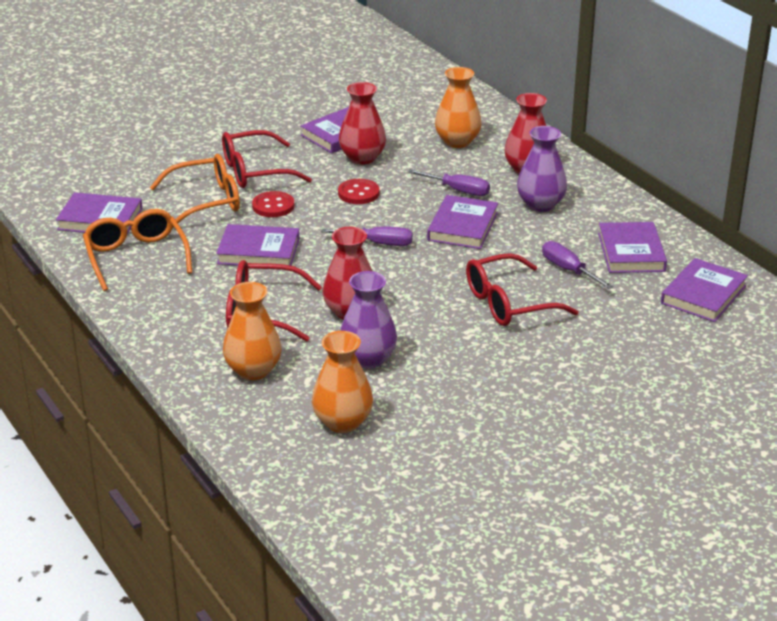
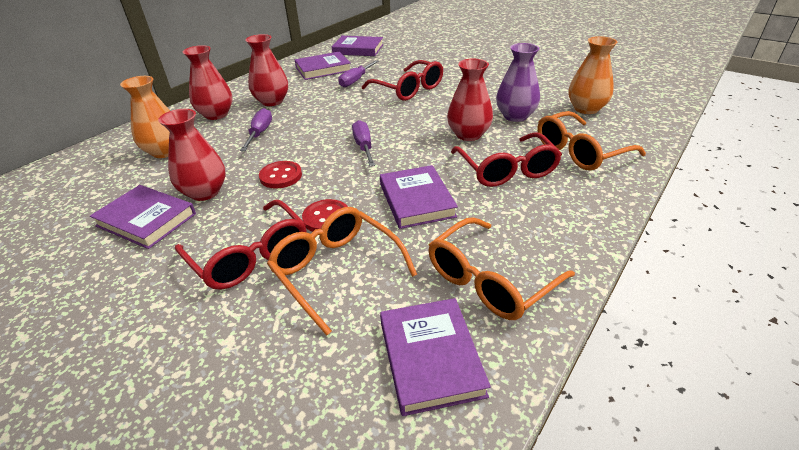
camera: 110 degrees left, 5 degrees up
orange vase [223,282,282,380] -> orange glasses [537,111,646,171]
purple book [427,195,498,249] -> none
purple vase [517,126,567,212] -> red vase [245,34,288,106]

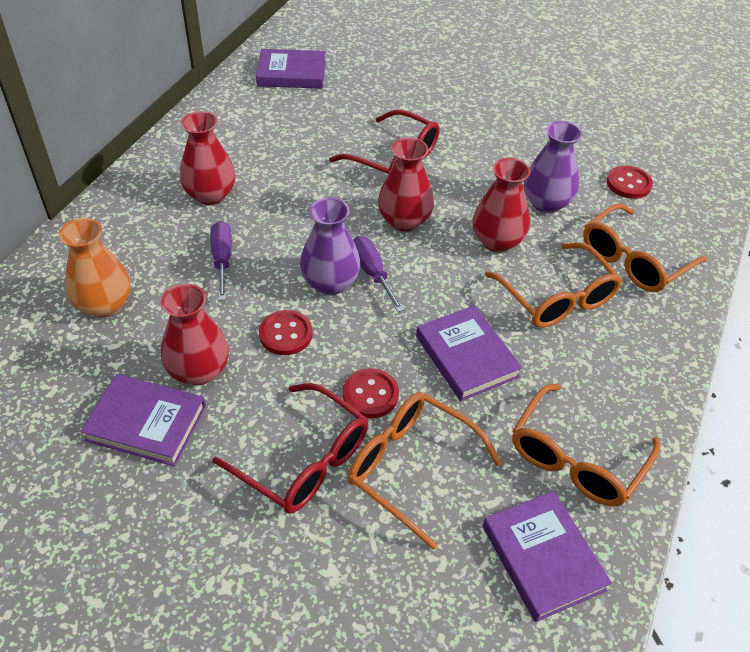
camera: 15 degrees left, 10 degrees up
red vase [183,45,233,120] -> red vase moved to [378,137,434,232]
purple book [295,52,351,80] -> none
purple screwdriver [338,60,379,87] -> none
red glasses [451,132,562,187] -> orange glasses [485,243,622,328]
orange vase [568,36,617,114] -> red button [607,166,653,199]
none -> purple vase [300,197,361,295]

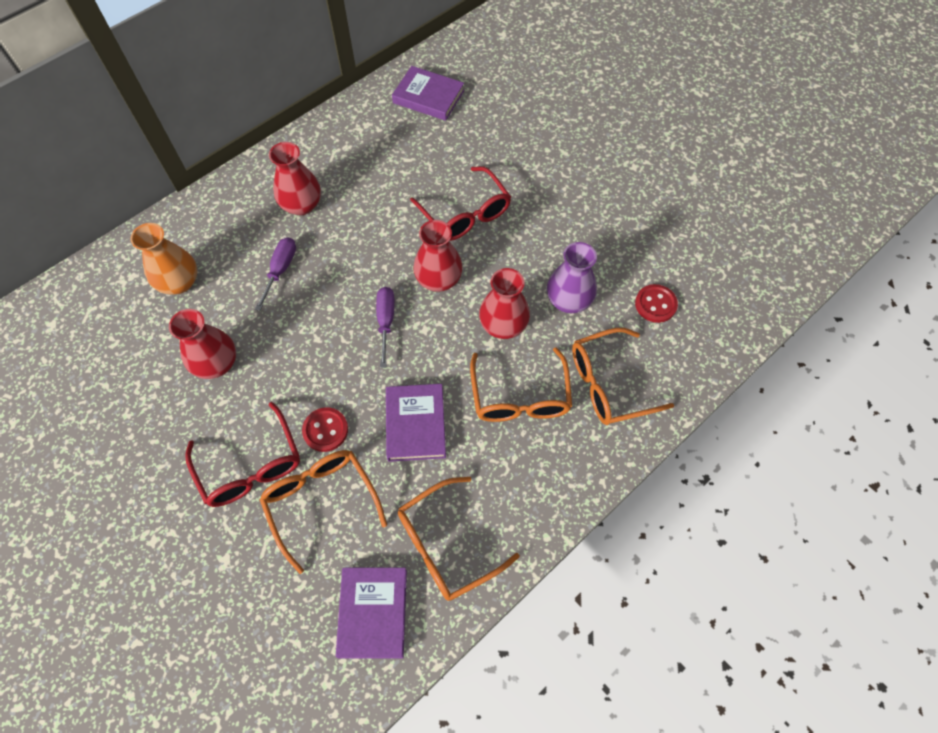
camera: 25 degrees right, 15 degrees up
purple book [80,374,206,466] -> none
red button [259,310,313,355] -> none
purple vase [300,197,361,295] -> none

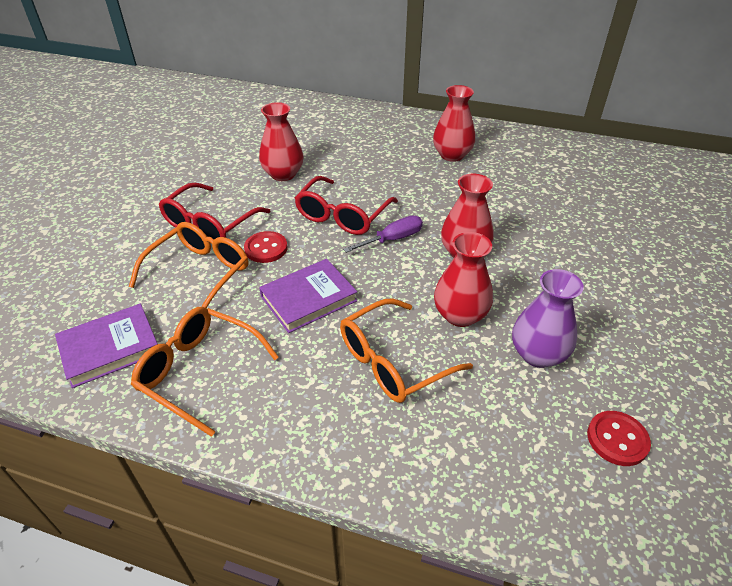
camera: 60 degrees right, 20 degrees down
orange vase [130,223,197,295] -> none
purple screwdriver [255,237,296,311] -> none
purple book [392,66,464,121] -> none
red glasses [410,166,511,241] -> red glasses moved to [295,176,398,235]
orange glasses [572,328,674,425] -> none

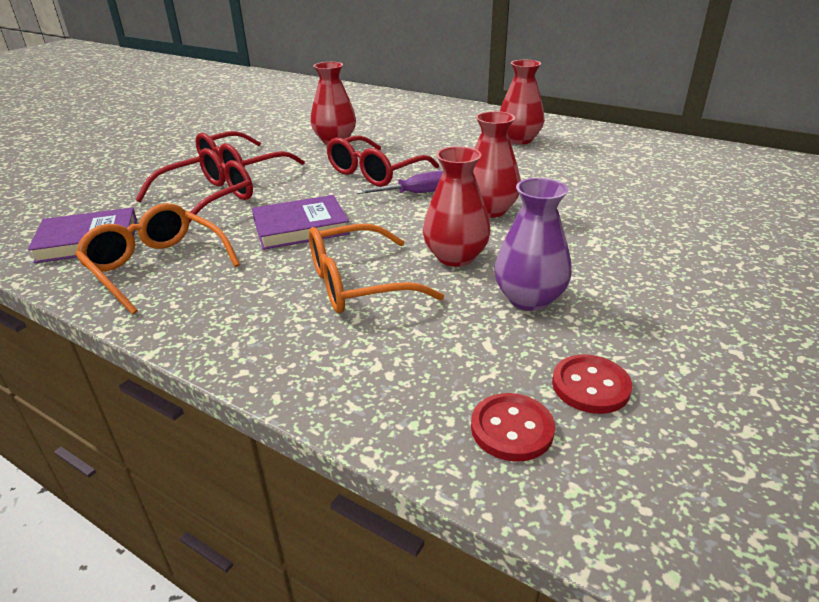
camera: 15 degrees right, 10 degrees down
orange glasses [129,222,248,308] -> red glasses [135,148,253,223]
red button [244,231,287,263] -> red button moved to [471,393,555,462]

